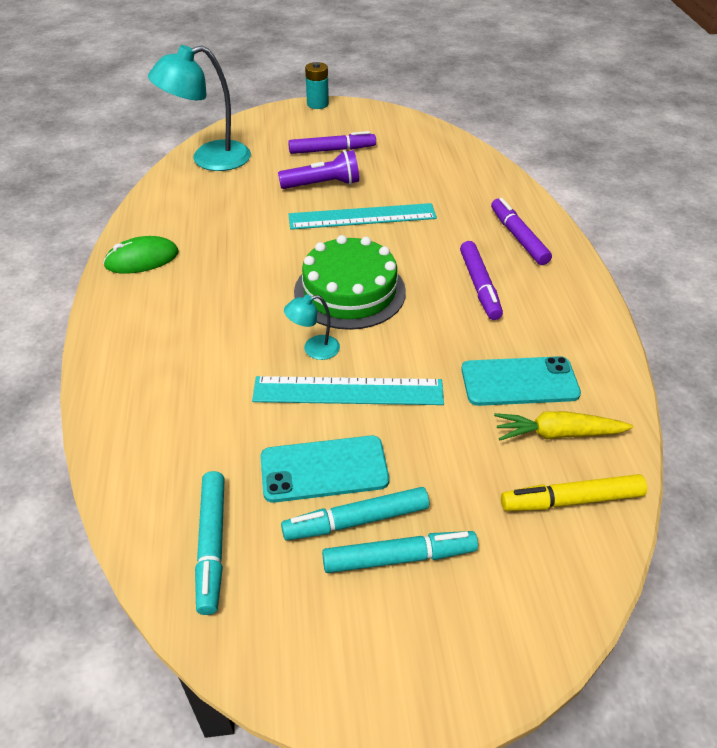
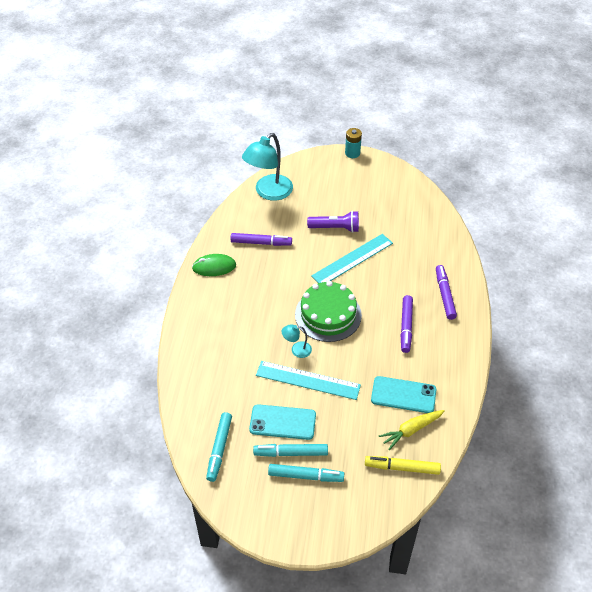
camera: 15 degrees right, 5 degrees up
turquoise lamp [148,45,251,171] -> turquoise lamp turned 45 degrees counterclockwise [242,133,293,201]
purple marker [288,131,376,154] -> purple marker moved to [230,233,292,246]
turquoise ruler [289,203,437,230] -> turquoise ruler turned 45 degrees counterclockwise [311,234,393,283]
yellow carrot [494,411,634,440] -> yellow carrot turned 45 degrees counterclockwise [379,410,445,450]

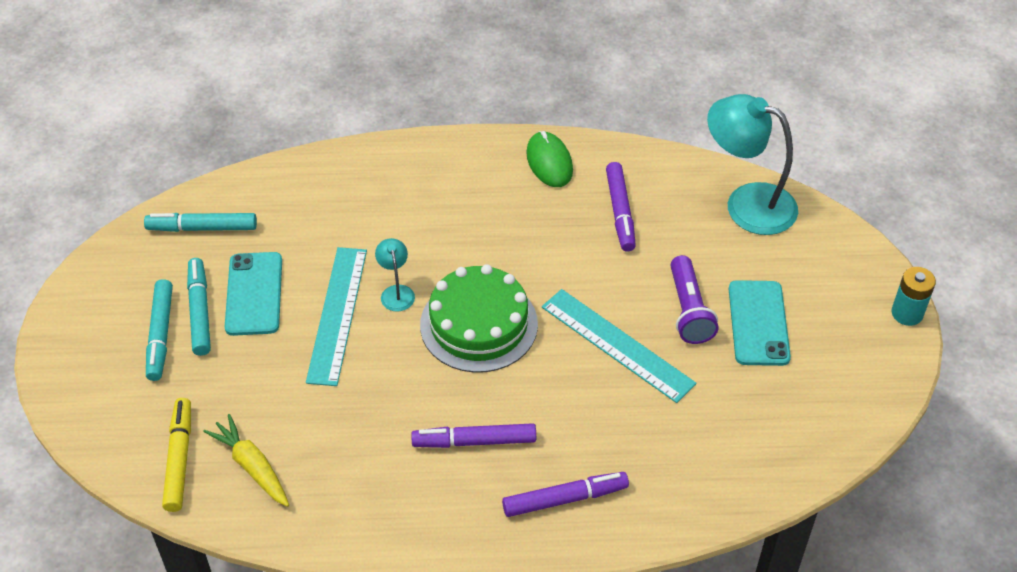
camera: 80 degrees right, 0 degrees up
turquoise phone [371,376,436,413] -> turquoise phone moved to [729,280,791,366]

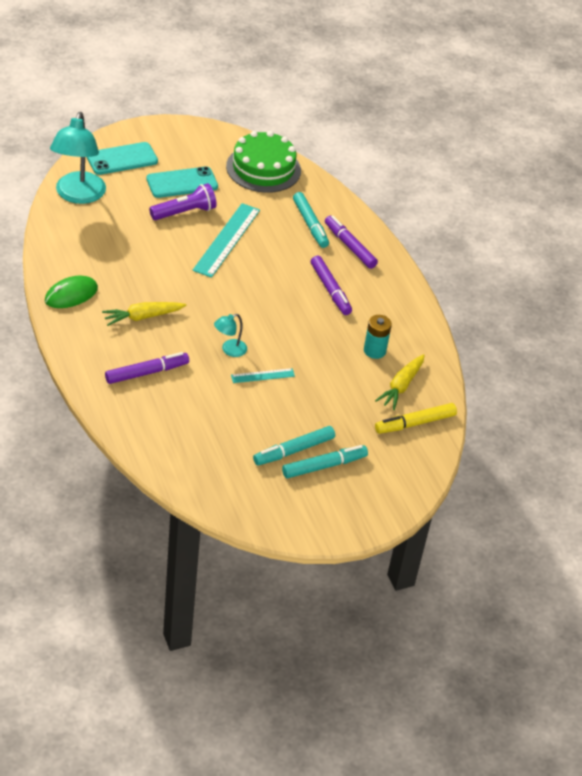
camera: 115 degrees left, 5 degrees down
turquoise marker [144,213,257,232] -> turquoise marker moved to [293,192,329,248]
turquoise phone [225,252,282,336] -> turquoise phone moved to [87,142,158,175]
turquoise ruler [306,247,367,386] -> turquoise ruler [231,368,295,383], size x0.50
green cake [420,264,538,373] -> green cake moved to [226,131,301,193]
purple marker [606,162,636,251] -> purple marker moved to [105,352,189,384]
turquoise battery [891,267,936,326] -> turquoise battery moved to [364,315,392,359]
none -> yellow carrot [102,302,186,326]

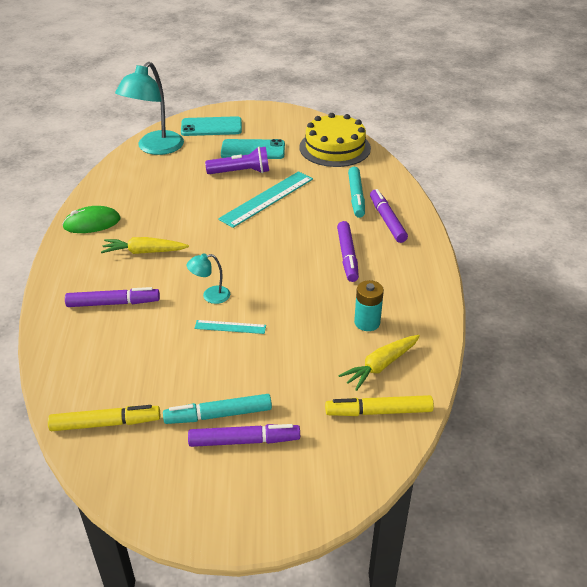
camera: 25 degrees right, 5 degrees down
green cake [226,131,301,193] -> yellow cake [299,113,371,167]
turquoise marker [282,445,368,479] -> purple marker [188,424,300,447]
none -> yellow marker [48,405,160,431]

